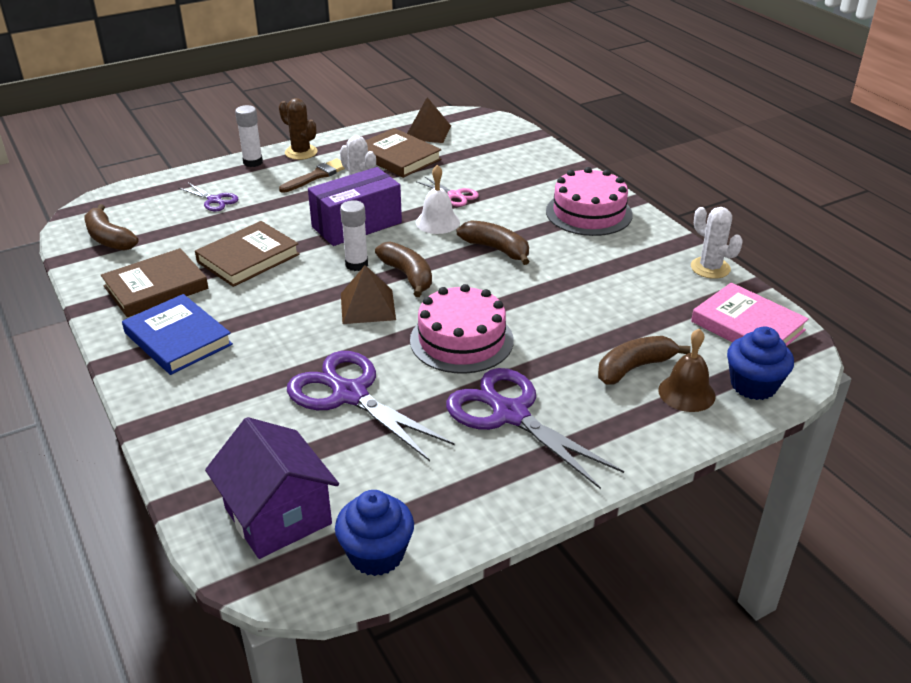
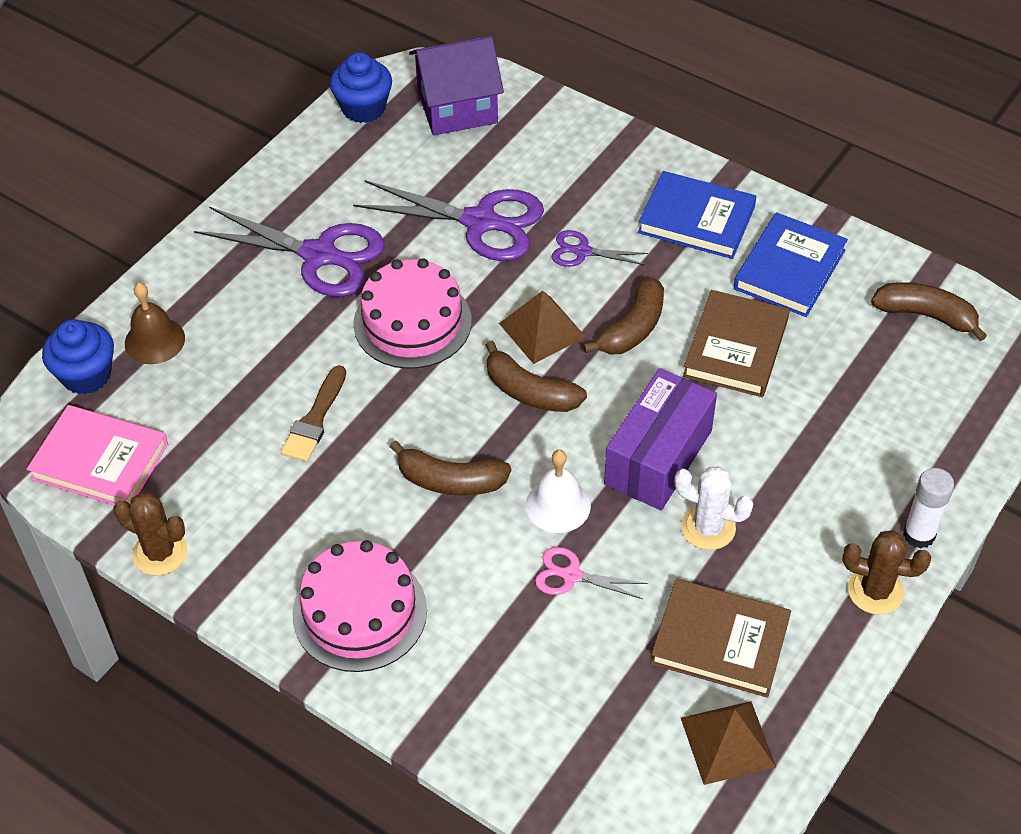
camera: 155 degrees right, 15 degrees up
brown book [101,248,208,317] -> blue book [734,212,848,317]
purple scissors [178,182,238,212] -> purple scissors moved to [552,230,648,267]
purple house [205,417,339,559] -> purple house turned 45 degrees counterclockwise [409,36,504,135]
brown brush [279,159,345,193] -> brown brush moved to [281,365,346,462]
white glue stick [340,200,368,271] -> none
brown banana [598,336,691,384] -> brown banana moved to [583,276,664,355]
white cactus [691,207,743,279] -> brown cactus [113,492,188,576]

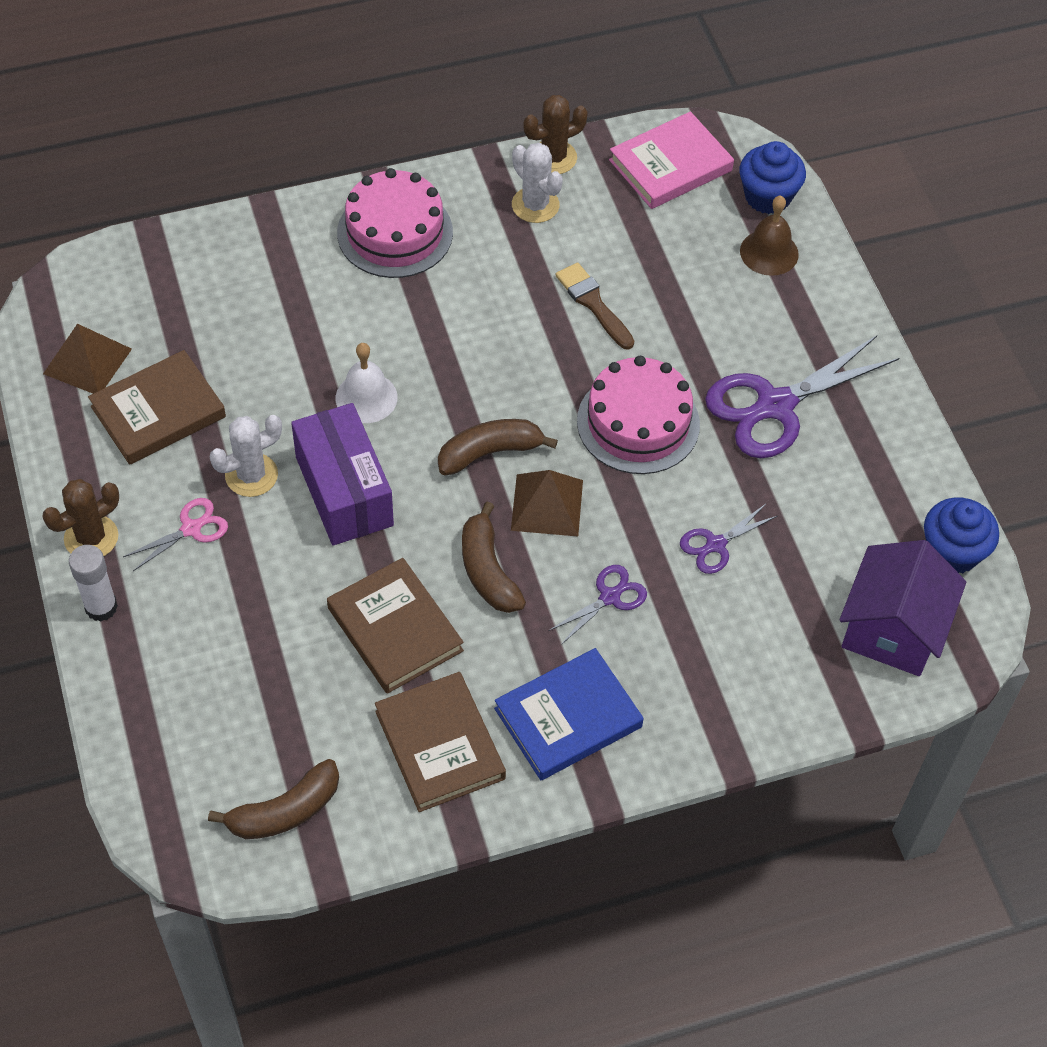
camera: 125 degrees right, 5 degrees up
purple scissors [353,180,544,261] -> purple scissors [680,503,779,574], size x0.49
brown banana [390,440,511,496] -> none
pink scissors [535,547,647,599] -> pink scissors moved to [123,498,228,571]
blue book [734,212,848,317] -> brown book [375,672,506,812]
none -> white cactus [512,143,563,223]

